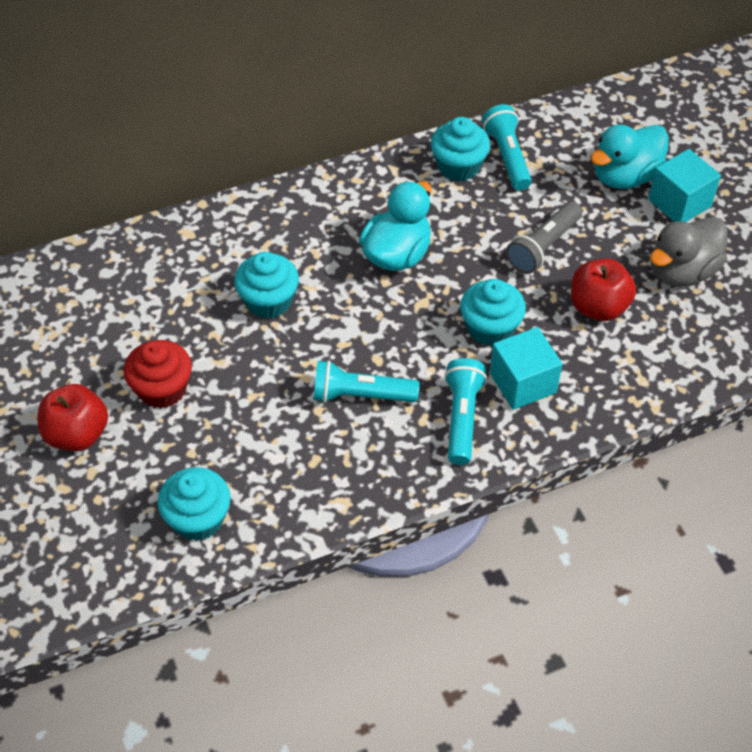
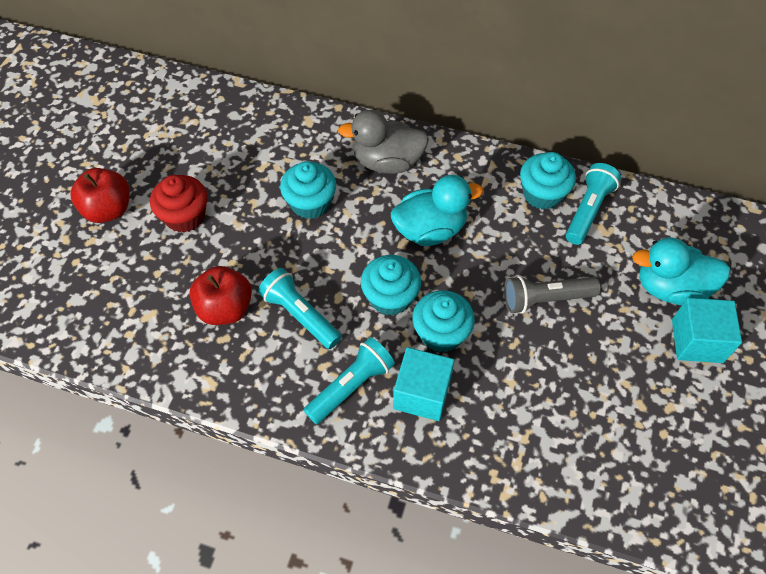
camera: 40 degrees right, 5 degrees up
turquoise cupcake [158,467,231,541] -> turquoise cupcake moved to [361,255,421,316]
red apple [571,258,636,321] -> red apple moved to [190,266,252,325]
grey duck [650,217,728,287] -> grey duck moved to [338,110,429,174]

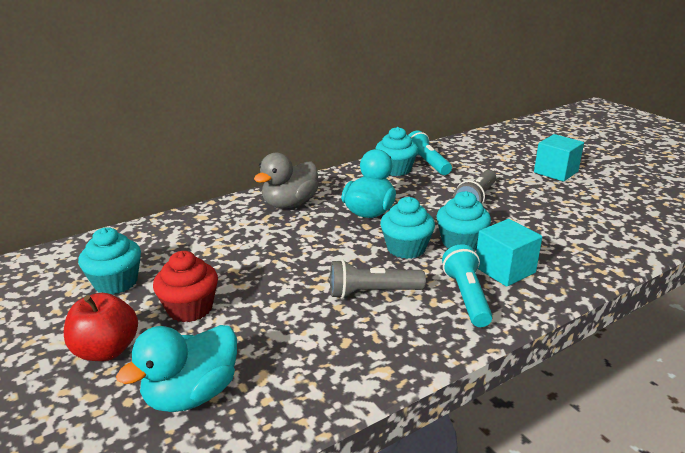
camera: 50 degrees left, 30 degrees down
red apple [190,266,252,325] -> none
turquoise flashlight [258,268,342,349] -> grey flashlight [330,260,426,299]
turquoise cupcake [280,161,336,219] -> turquoise cupcake moved to [78,227,141,294]
turquoise duck [632,237,731,306] -> turquoise duck moved to [116,325,237,412]

